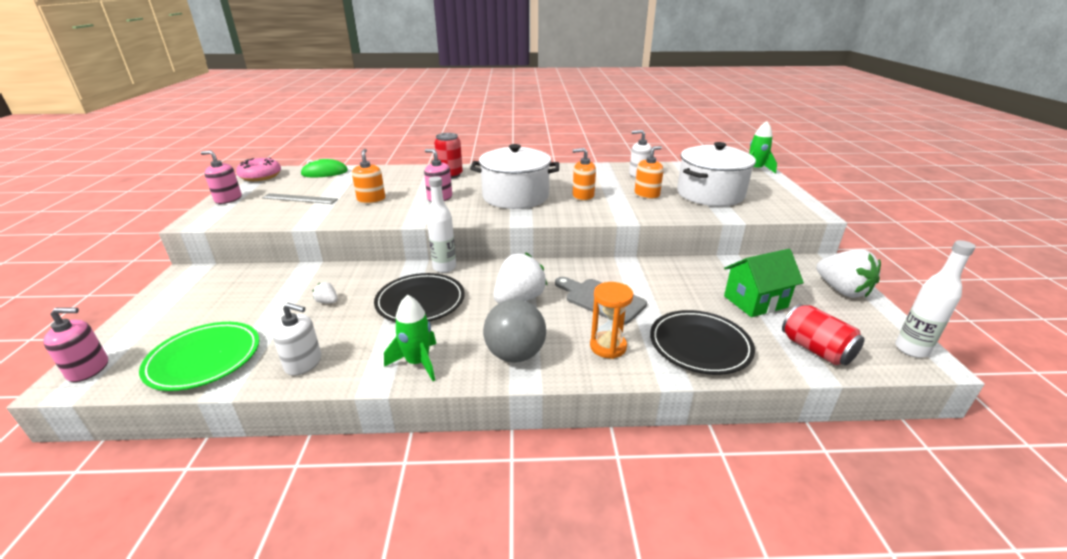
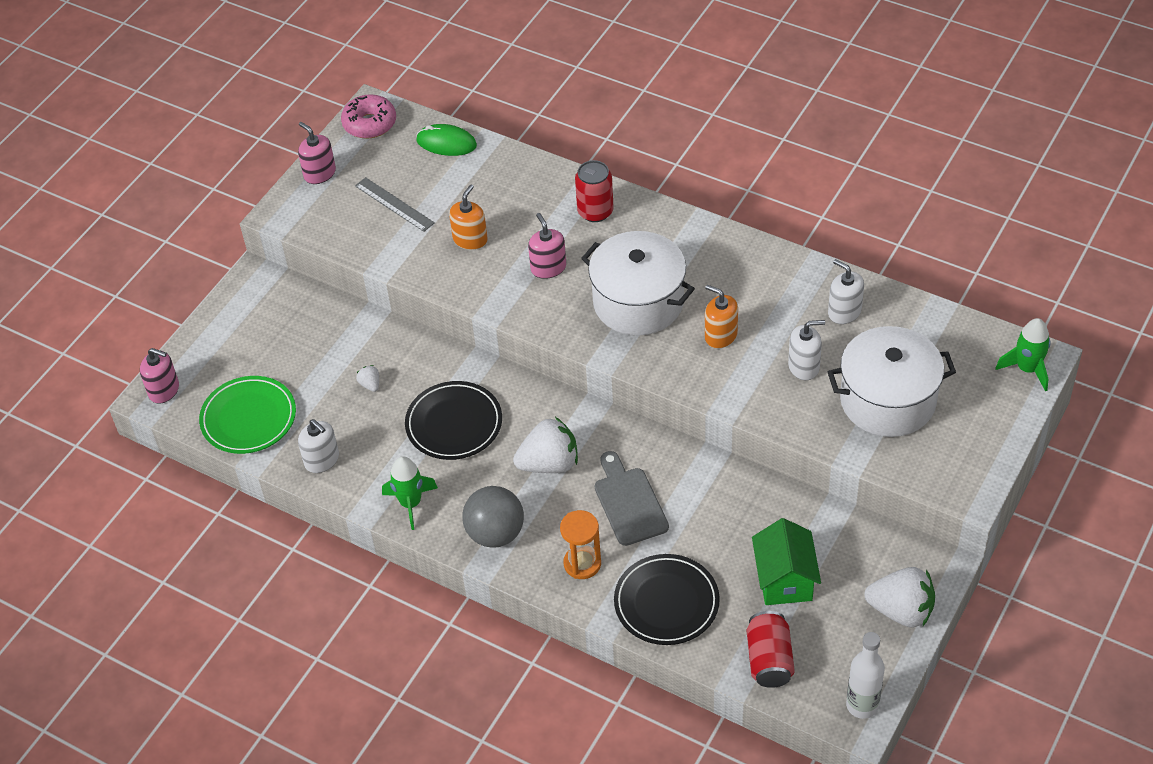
camera: 35 degrees right, 20 degrees up
white bottle [427,176,456,273] -> none
orange soap dispenser [635,146,664,199] -> white soap dispenser [788,320,825,380]
green house [724,249,804,317] -> green house turned 75 degrees clockwise [752,518,821,605]
white strawberry [816,249,881,298] -> white strawberry turned 75 degrees counterclockwise [864,567,935,628]

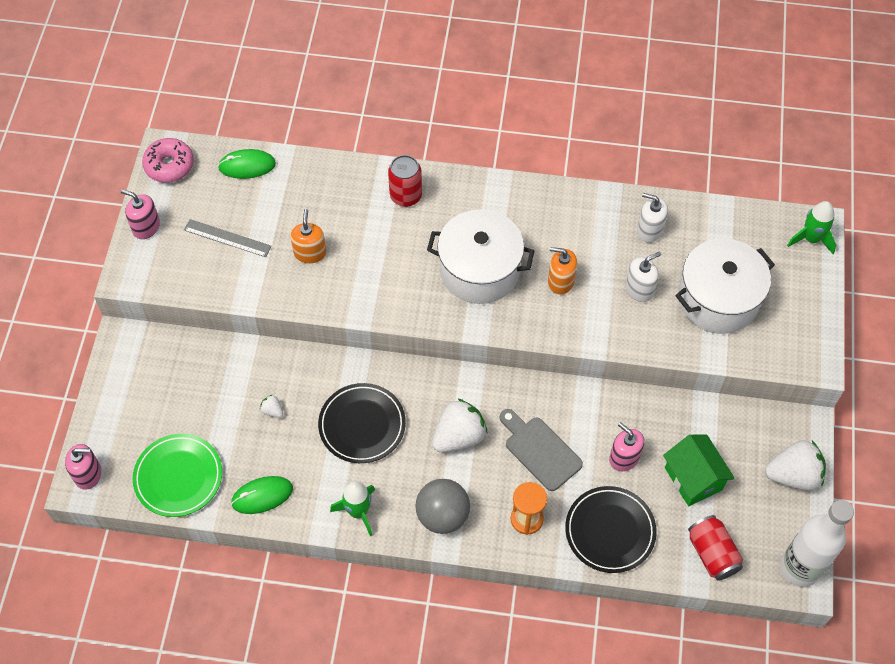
camera: 25 degrees left, 10 degrees up
white soap dispenser [298,419,339,473] -> green mouse [231,476,293,514]
pink soap dispenser [528,213,566,279] -> pink soap dispenser moved to [609,422,644,471]
white bottle [846,632,885,719] -> white bottle [780,500,854,587], size x1.50

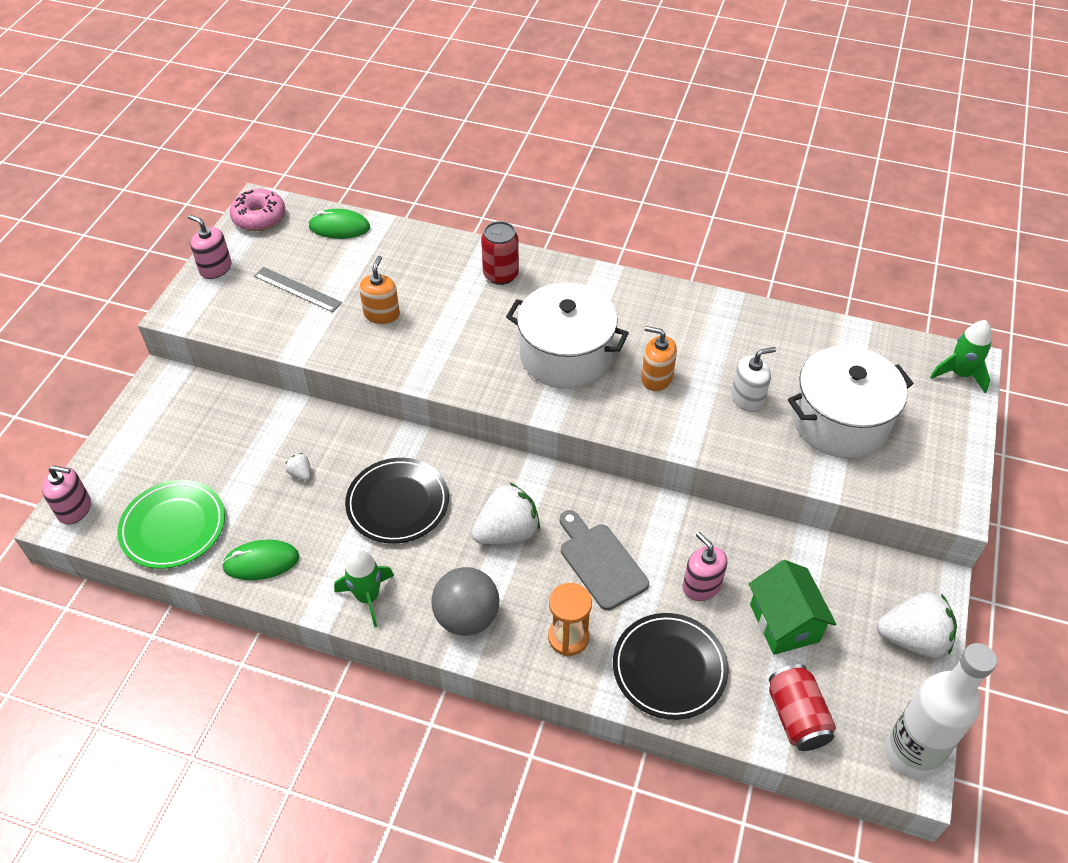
camera: 10 degrees right, 10 degrees down
white soap dispenser [637,193,668,242] -> none

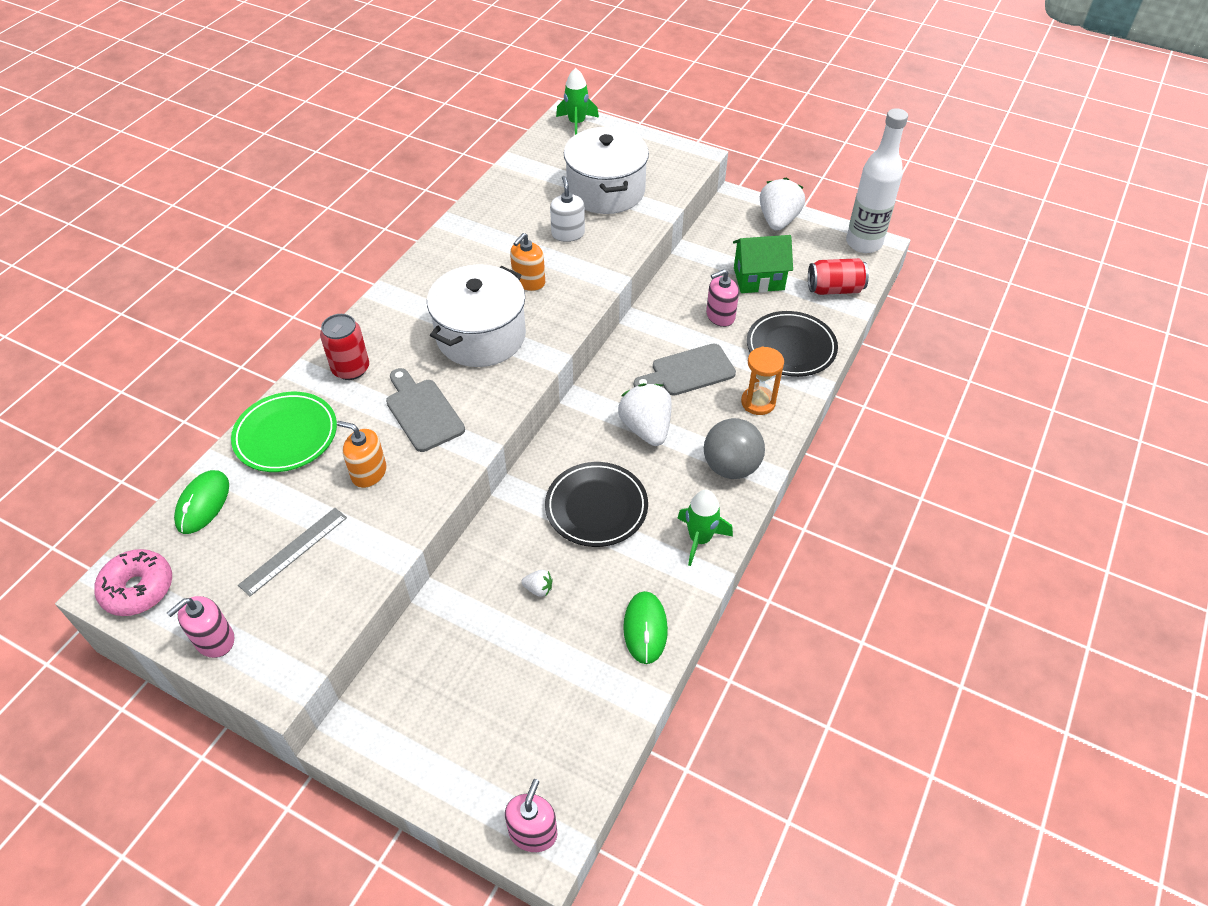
camera: 80 degrees left, 0 degrees up
green plate [117,480,225,569] -> green plate moved to [231,392,337,472]
white strawberry [285,453,311,481] -> white strawberry turned 135 degrees counterclockwise [521,570,552,597]
none -> grey cutting board [386,368,465,452]

